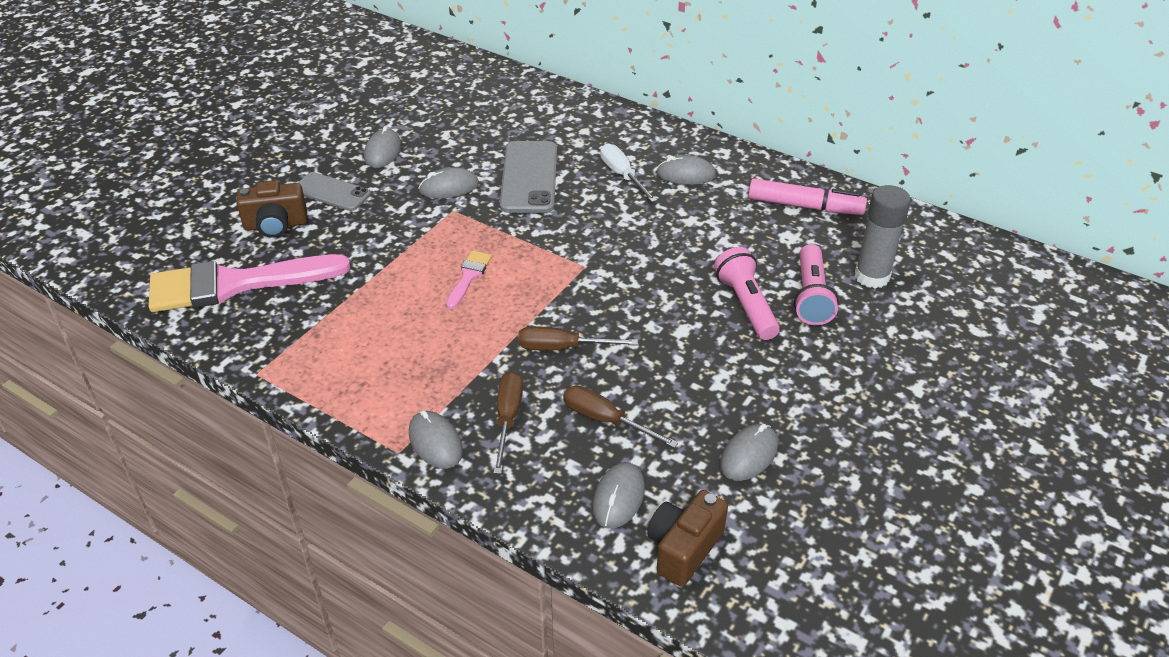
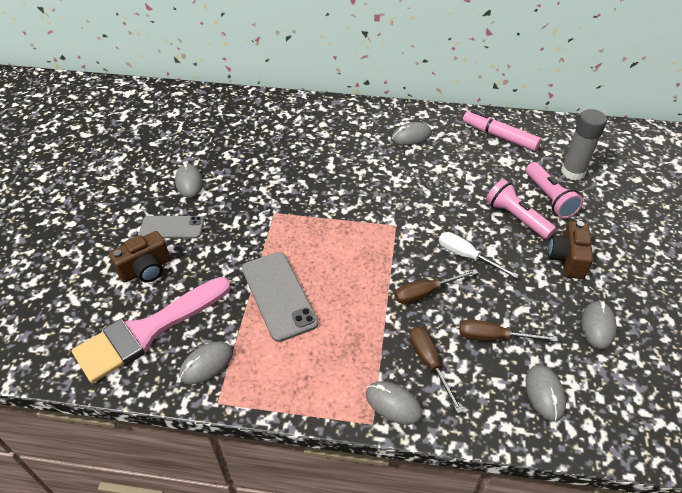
camera: 25 degrees left, 5 degrees up
grey mouse [418,167,479,198] -> grey mouse moved to [179,342,233,384]
pink brush [446,250,492,309] -> none
grey phone [500,141,557,213] -> grey phone moved to [242,252,319,342]
white screwdriver [600,143,657,202] -> white screwdriver moved to [439,232,518,278]
brown camera [647,490,728,587] -> brown camera moved to [548,221,593,279]
pink marker [748,179,867,215] -> pink marker turned 135 degrees counterclockwise [463,110,541,151]

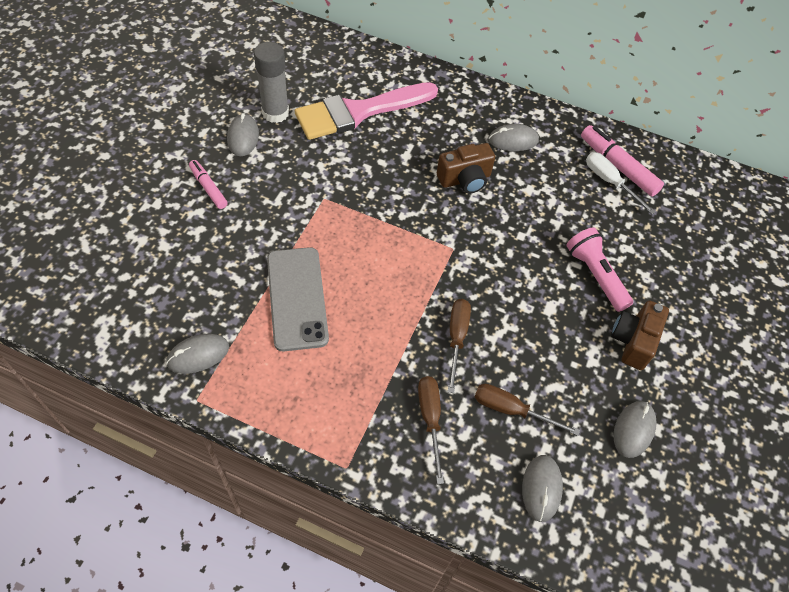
camera: 10 degrees right, 10 degrees up
pink brush [72,277,230,383] -> pink brush moved to [295,82,438,140]
brown camera [109,231,170,283] -> brown camera moved to [437,143,495,194]
grey phone [139,216,204,239] -> pink marker [189,160,228,209]
grey mouse [366,381,423,425] -> none
brown screwdriver [395,269,478,304] -> brown screwdriver turned 105 degrees clockwise [448,299,471,393]
white screwdriver [439,232,518,278] -> white screwdriver moved to [586,152,656,214]
pink flashlight [526,162,583,219] -> none
grey glue stick [561,109,607,180] -> grey glue stick moved to [254,42,289,123]

